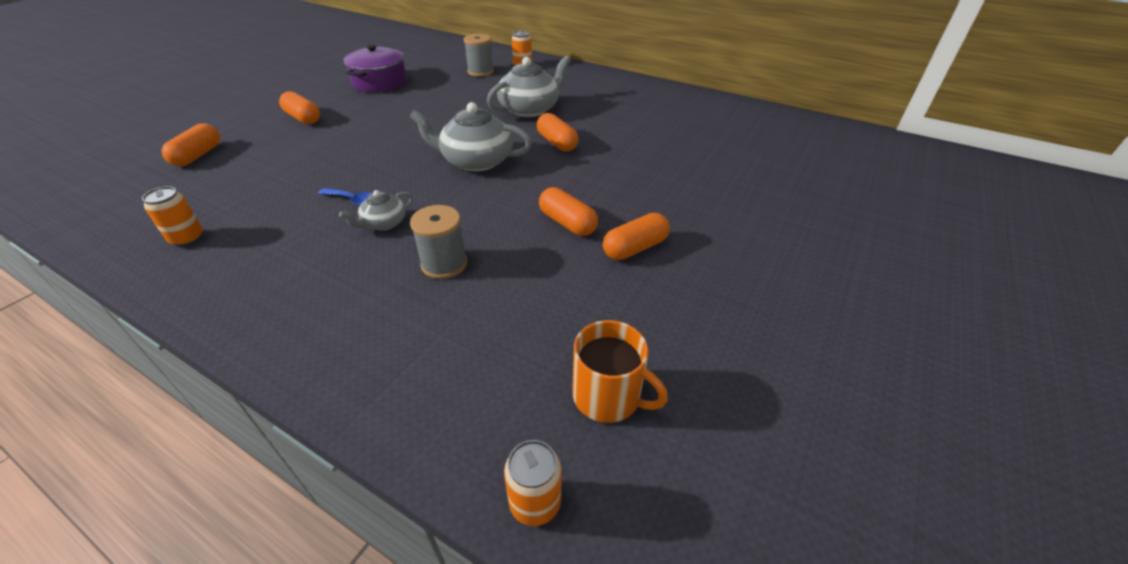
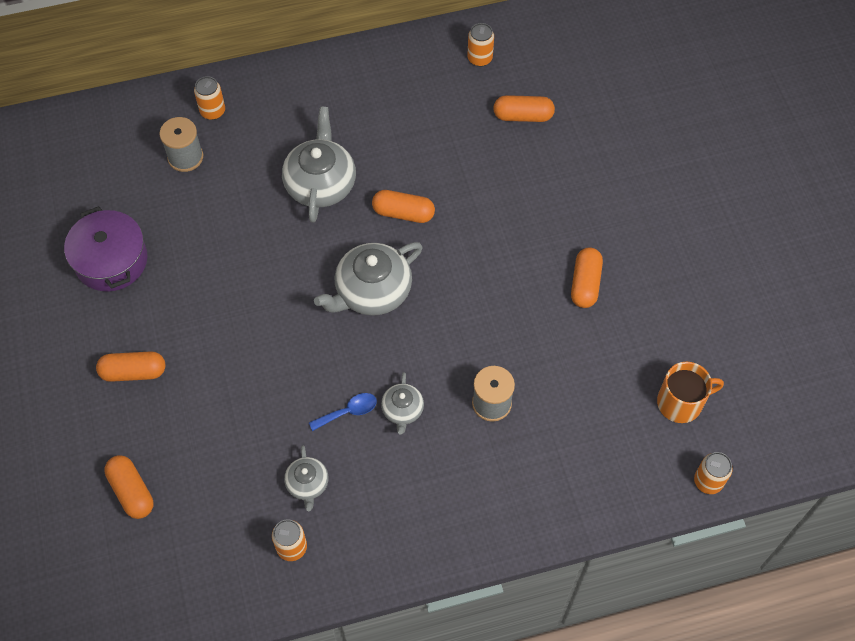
camera: 45 degrees left, 20 degrees up
orange capsule [539,187,598,236] -> orange capsule moved to [493,95,555,122]
none -> grey teapot [284,445,328,511]
none -> orange can [467,23,494,67]

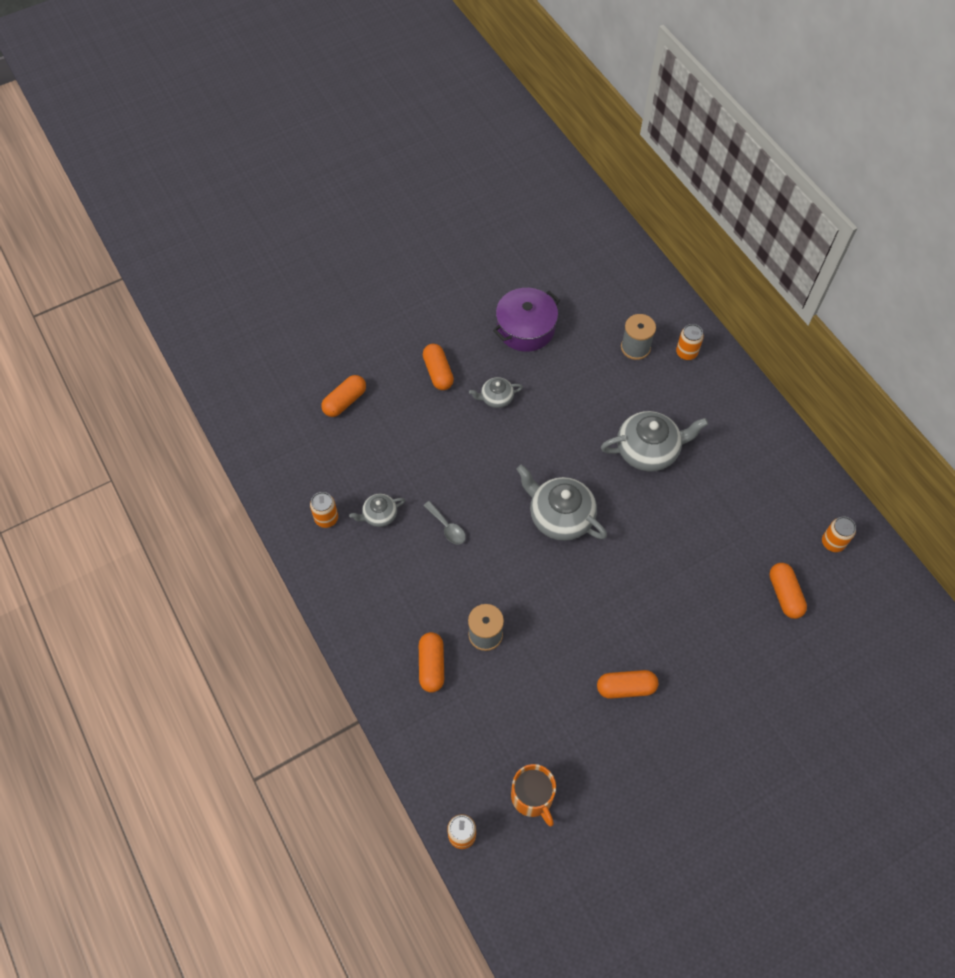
camera: 75 degrees right, 0 degrees up
blue spoon [309,393,377,431] -> grey spoon [423,501,466,545]
orange capsule [372,190,435,223] -> orange capsule moved to [419,632,444,692]
grey teapot [381,372,424,435] -> grey teapot moved to [469,377,523,408]

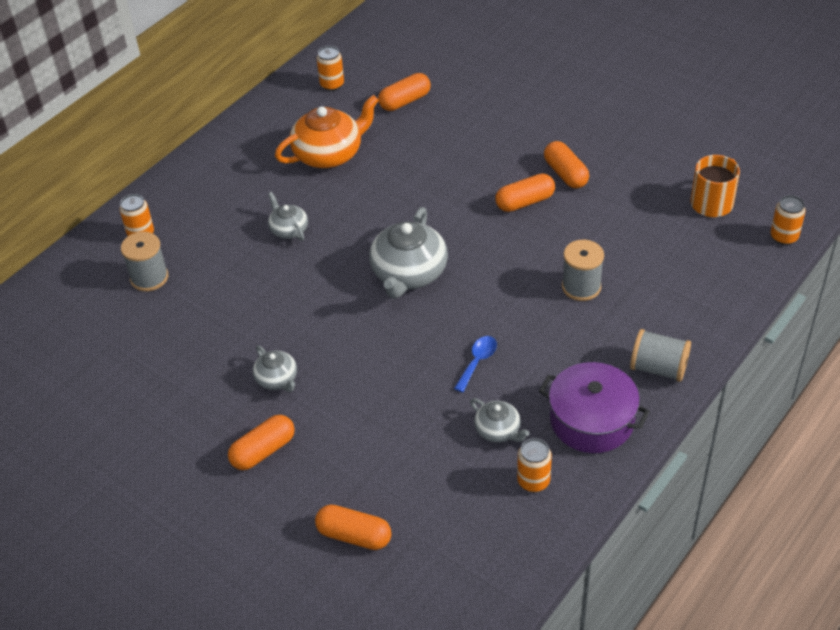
camera: 110 degrees left, 15 degrees down
orange capsule [419,632,444,692] -> orange capsule moved to [495,173,555,212]
grey spoon [423,501,466,545] -> blue spoon [454,336,497,392]
purple pot [493,288,560,352] -> purple pot moved to [539,362,650,453]
grey teapot [601,411,708,472] -> grey teapot [268,192,308,241], size x0.53
none -> orange teapot [275,95,379,168]
none -> grey spool [630,329,691,382]

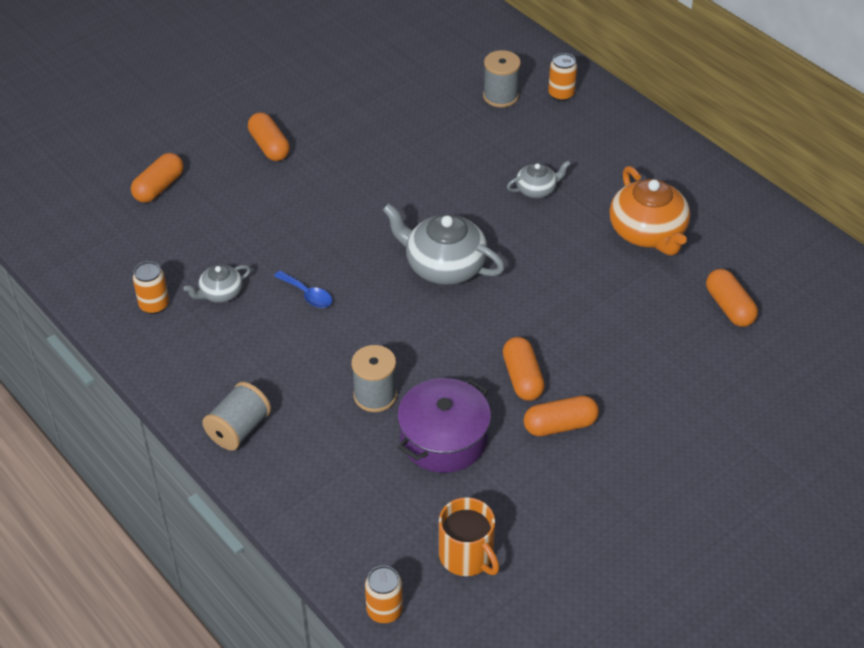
camera: 100 degrees right, 0 degrees up
grey teapot [253,346,297,392] -> none
orange can [317,46,344,91] -> none
purple pot [539,362,650,453] -> purple pot moved to [397,378,491,473]

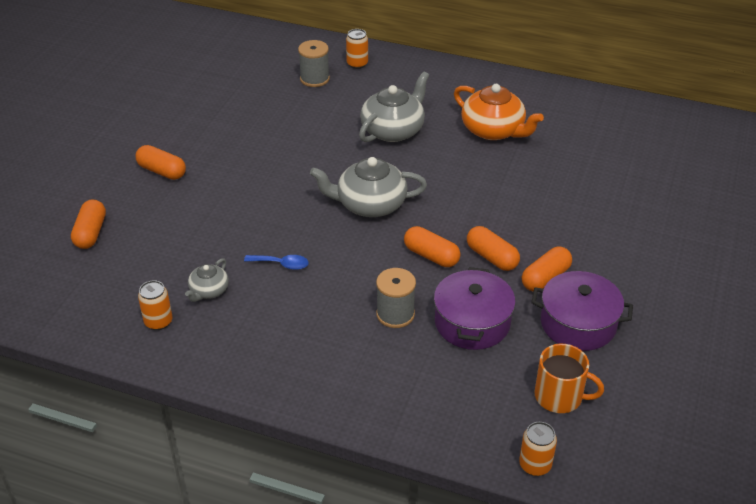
camera: 30 degrees left, 5 degrees down
grey spool [202,382,271,451] -> none
grey teapot [507,161,570,198] -> grey teapot [359,71,429,142], size x1.88
orange capsule [706,269,758,327] -> orange capsule moved to [404,226,461,267]
none -> purple pot [531,271,633,351]

